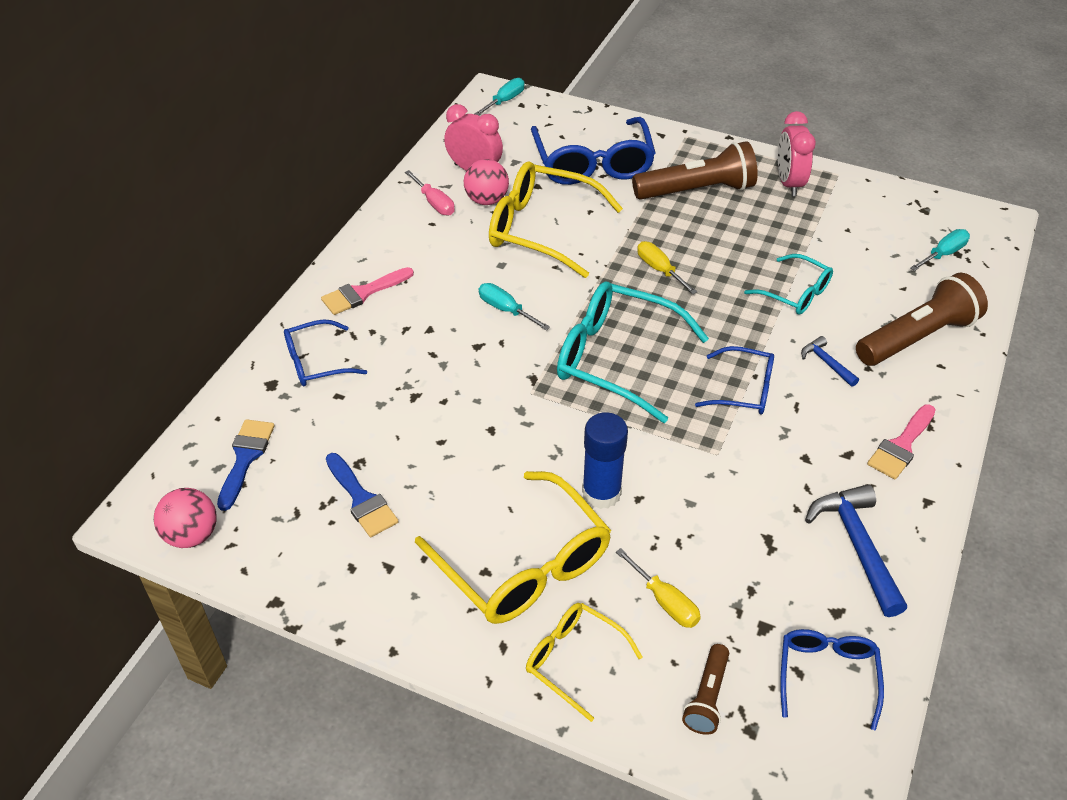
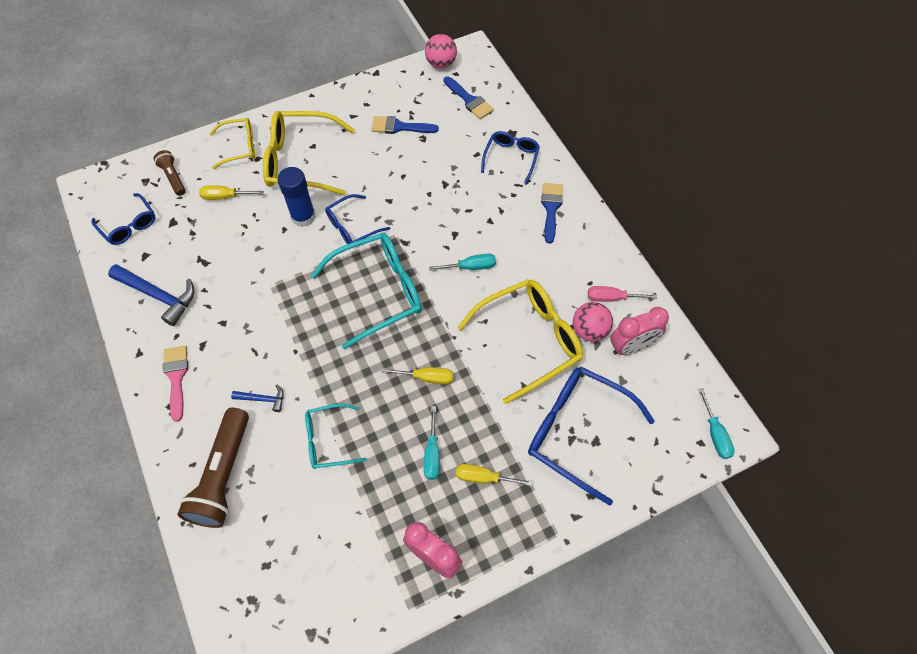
camera: 130 degrees right, 15 degrees up
pink brush [321,267,414,315] -> blue brush [541,183,563,244]
brown flashlight [632,141,758,200] -> yellow screwdriver [456,464,533,486]
blue glasses [695,346,774,414] -> blue glasses moved to [325,194,390,244]
turquoise screwdriver [910,229,970,271] -> turquoise screwdriver moved to [424,406,440,480]

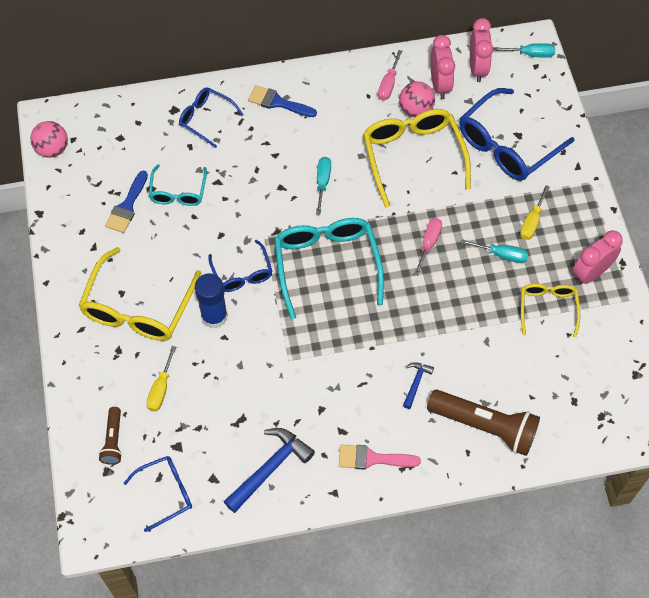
camera: 75 degrees left, 0 degrees up
brown flashlight [153,150,186,196] -> brown flashlight turned 75 degrees counterclockwise [99,407,122,465]
yellow glasses [209,118,255,169] -> yellow glasses moved to [521,284,580,337]
turquoise glasses [305,404,367,469] -> turquoise glasses moved to [149,165,207,206]
yellow screwdriver [381,367,453,385] -> pink screwdriver [414,218,442,276]
blue brush [444,76,494,119] -> none
none -> pink clock [470,18,493,82]

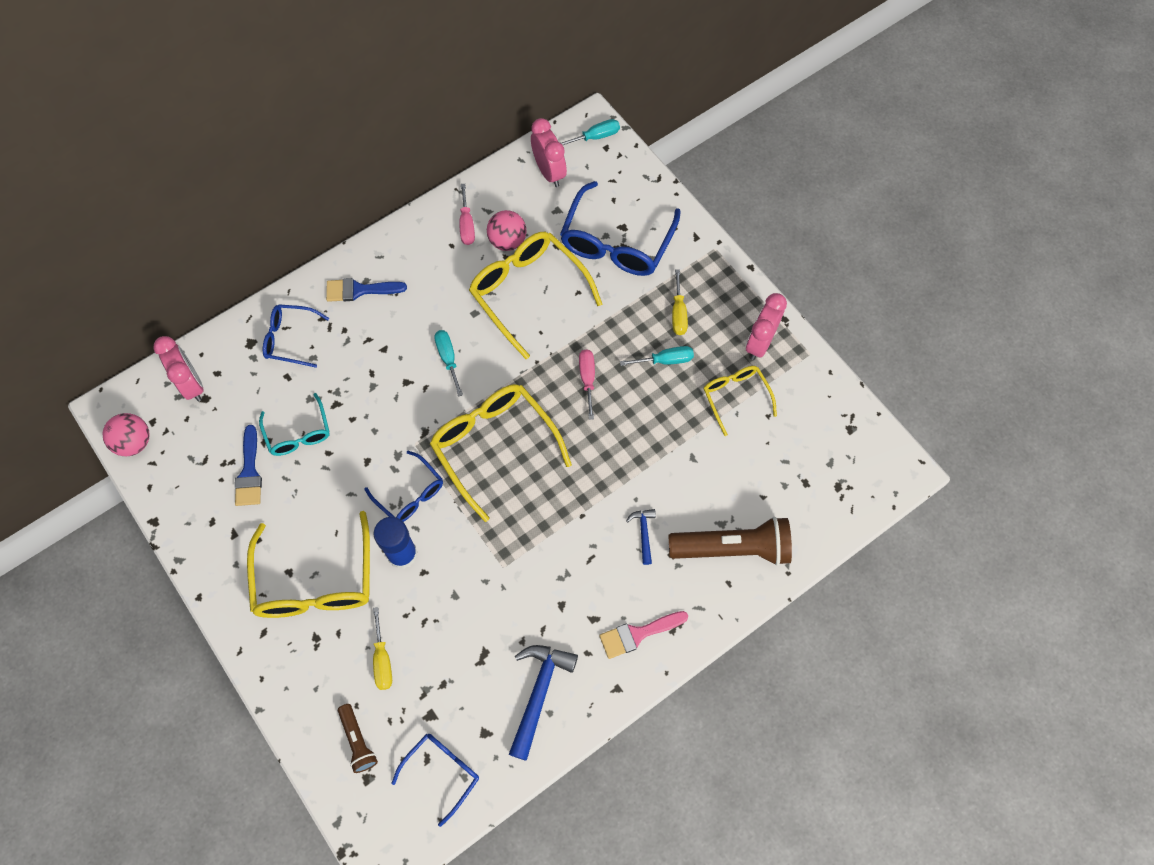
camera: 25 degrees left, 5 degrees up
turquoise glasses [275,218,384,319] -> yellow glasses [430,384,572,522]
pink clock [430,35,455,99] -> pink clock moved to [153,336,204,402]

